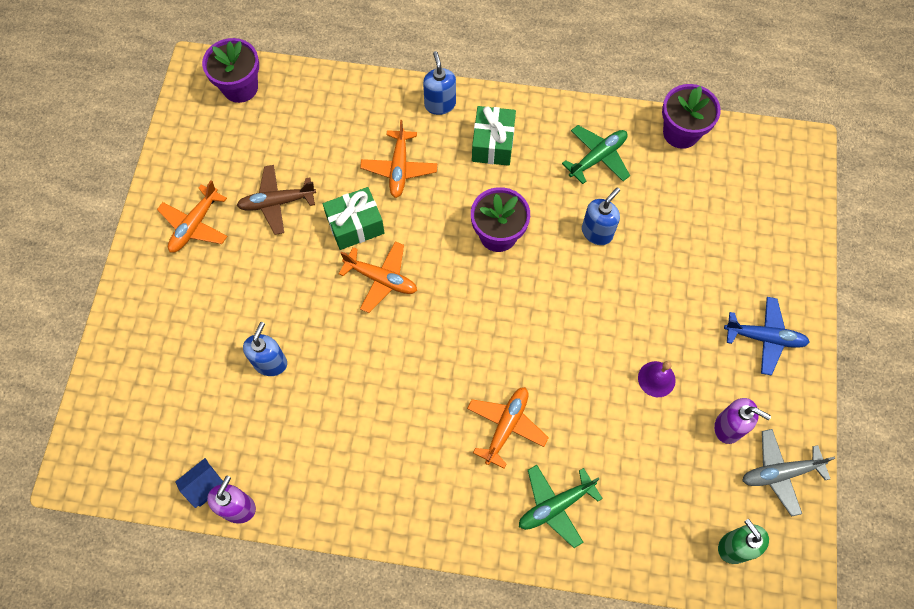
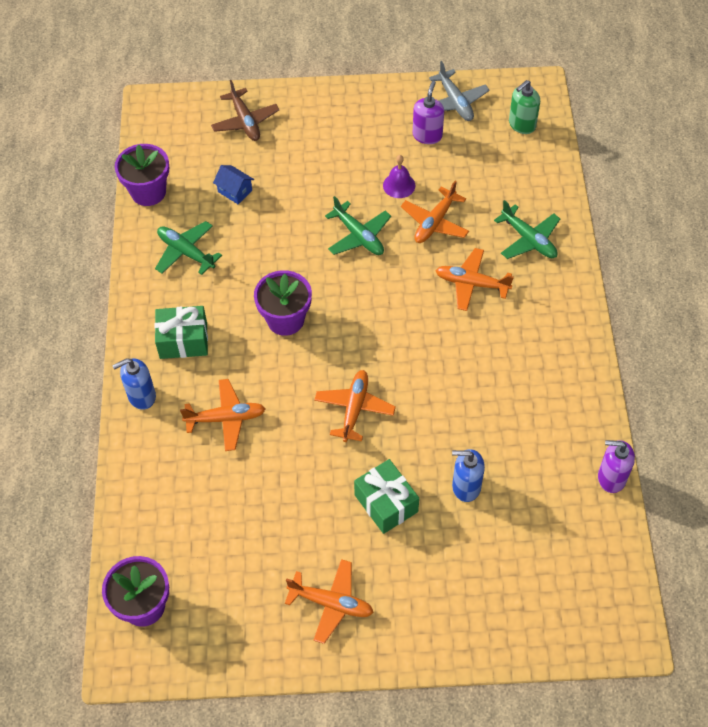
camera: 100 degrees left, 10 degrees down
blue house [175,458,223,508] -> blue house moved to [213,165,254,204]
brown plane [237,165,316,235] -> brown plane moved to [211,80,279,141]
green gift [323,187,385,250] -> green gift moved to [354,459,419,534]
blue soap dispenser [582,187,620,245] -> none
blue plane [724,297,810,376] -> none
none -> green plane [325,196,391,255]
none -> orange plane [401,180,469,243]

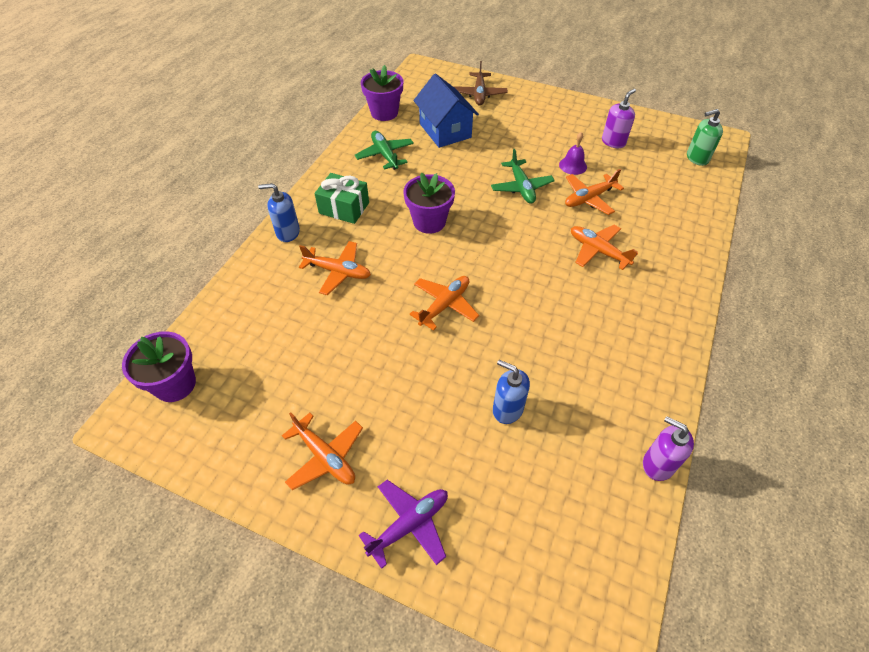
camera: 25 degrees right, 5 degrees down
blue house [213,165,254,204] -> blue house [414,74,479,148], size x2.04
green gift [354,459,419,534] -> none
grey plane [429,61,490,121] -> none
green plane [494,200,560,259] -> none
none -> purple plane [358,480,448,569]

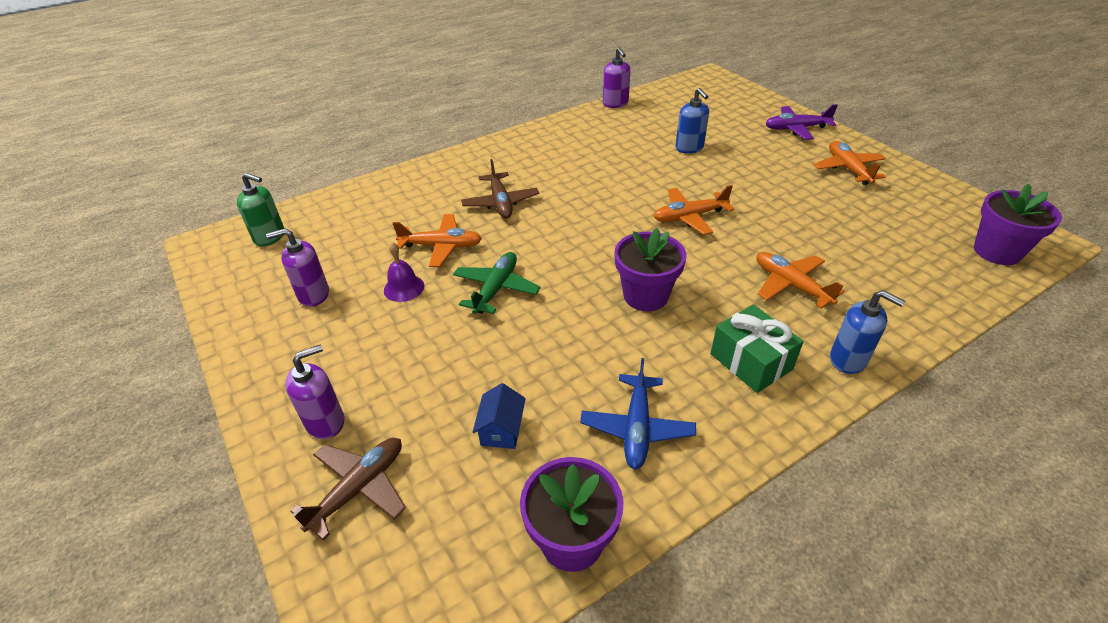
camera: 145 degrees left, 10 degrees down
green plane [355,131,414,170] -> blue plane [580,358,696,469]
blue house [414,74,479,148] -> blue house [472,383,526,449], size x0.49
orange plane [571,225,638,270] -> brown plane [461,159,539,218]
none -> purple soap dispenser [285,345,344,439]

